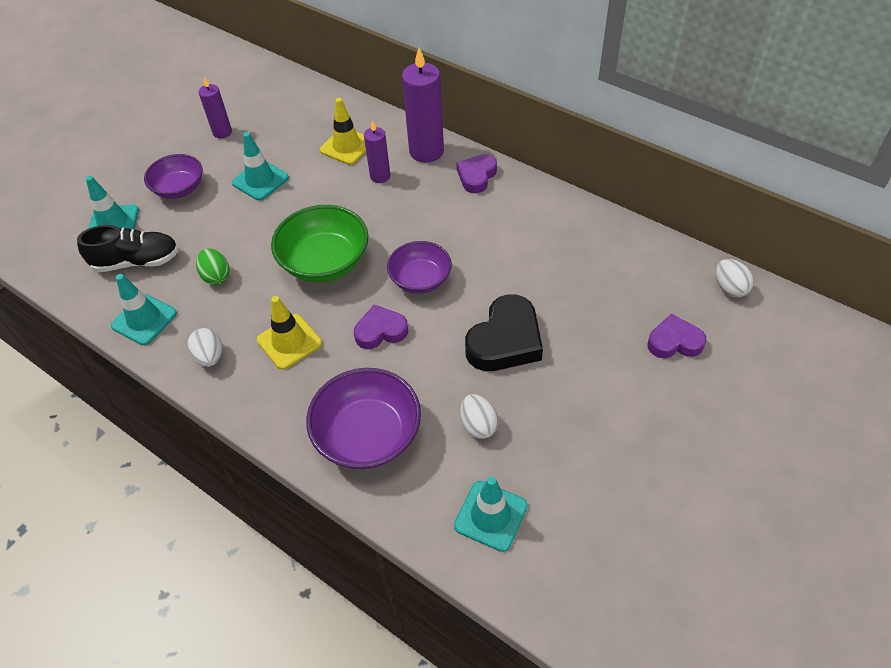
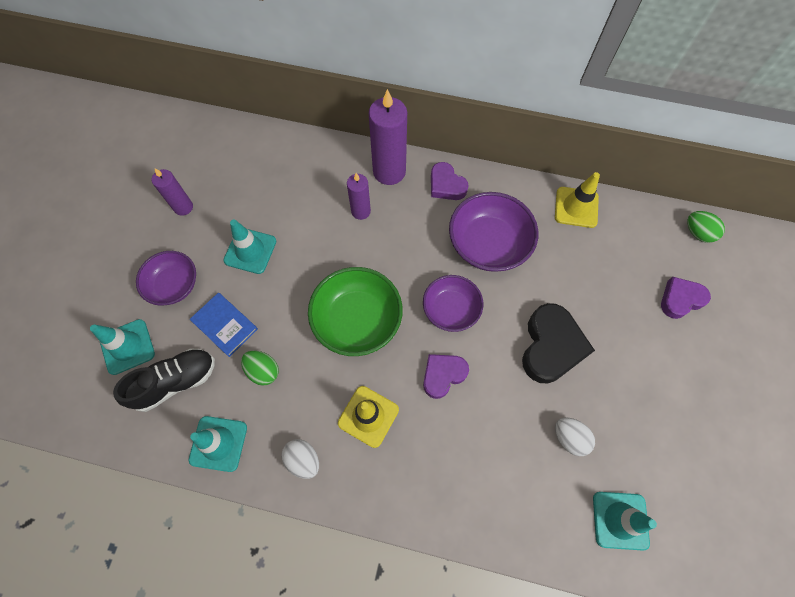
camera: 25 degrees left, 15 degrees up
purple bowl [306,368,421,469] -> purple bowl moved to [449,192,538,272]
yellow traffic cone [320,98,366,165] -> yellow traffic cone moved to [555,172,600,228]
purple heart [457,154,497,193] -> purple heart turned 45 degrees counterclockwise [431,162,469,200]
white egg [716,259,754,297] -> green egg [687,211,725,243]
none -> blue book [190,292,258,357]

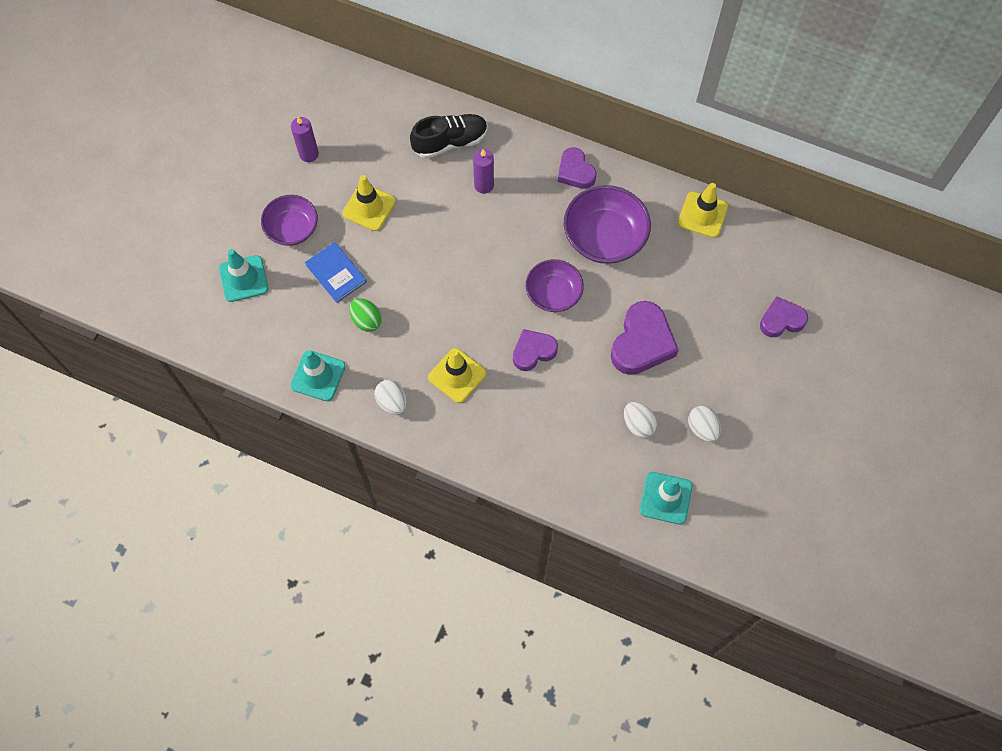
camera: 10 degrees right, 0 degrees up
black shoe [113,349,215,412] -> black shoe moved to [410,114,488,158]
turquoise traffic cone [223,219,276,274] -> yellow traffic cone [342,175,396,231]
green bowl [308,267,403,356] -> none
purple candle [369,89,407,185] -> none
black heart [522,303,595,383] -> purple heart [611,301,679,375]
green egg [687,211,725,243] -> none
none -> white egg [688,406,721,442]

